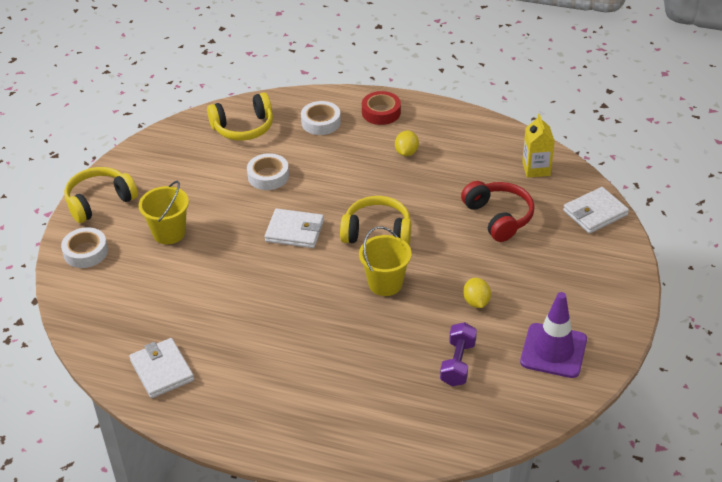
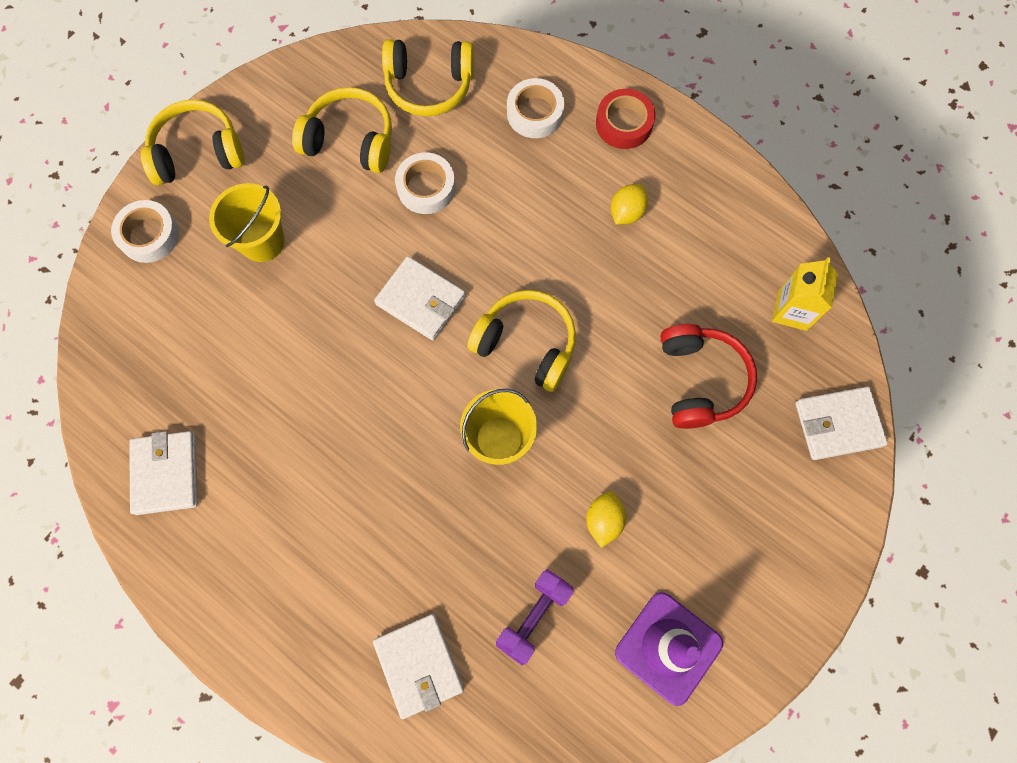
camera: 20 degrees right, 30 degrees up
none -> yellow headphones [292,87,392,173]
none -> white wallet [373,614,464,719]

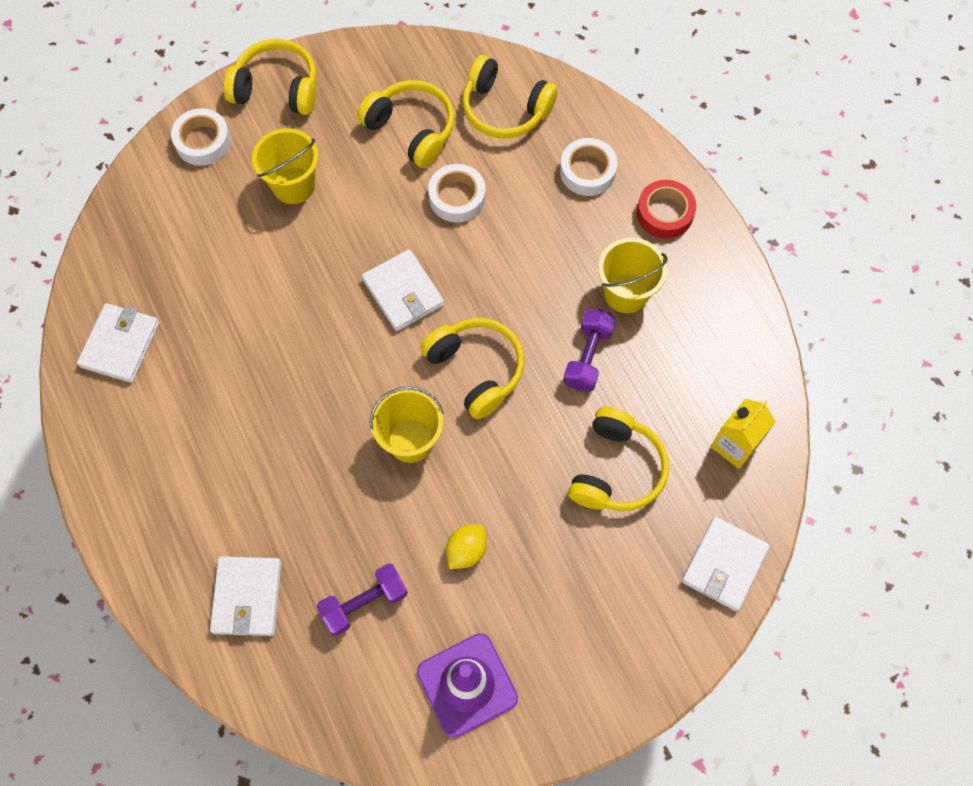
camera: 25 degrees right, 5 degrees down
yellow lemon [611,184,648,225] -> yellow bucket [598,238,668,313]
red headphones [660,324,757,429] -> yellow headphones [568,407,669,511]
white wallet [795,387,888,460] -> white wallet turned 75 degrees counterclockwise [682,516,770,611]
none -> purple dumbbell [563,309,616,392]

